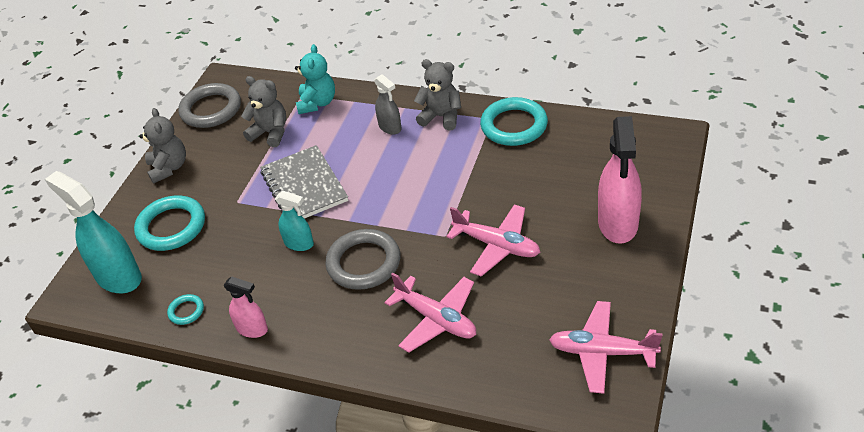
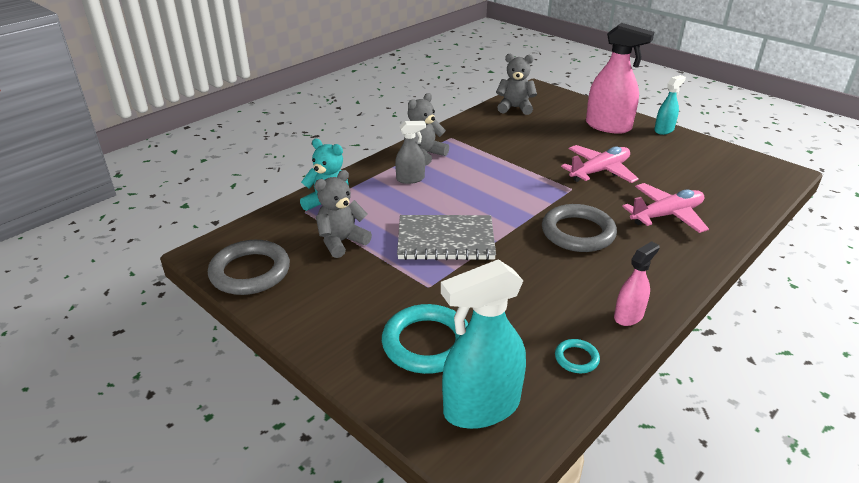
camera: 70 degrees left, 10 degrees down
grey teddy bear [139,108,186,184] -> grey teddy bear moved to [496,54,537,115]
turquoise spray bottle [275,191,314,251] -> turquoise spray bottle moved to [654,75,686,135]
turquoise ring [480,97,548,146] -> none
pink plane [549,301,663,394] -> none

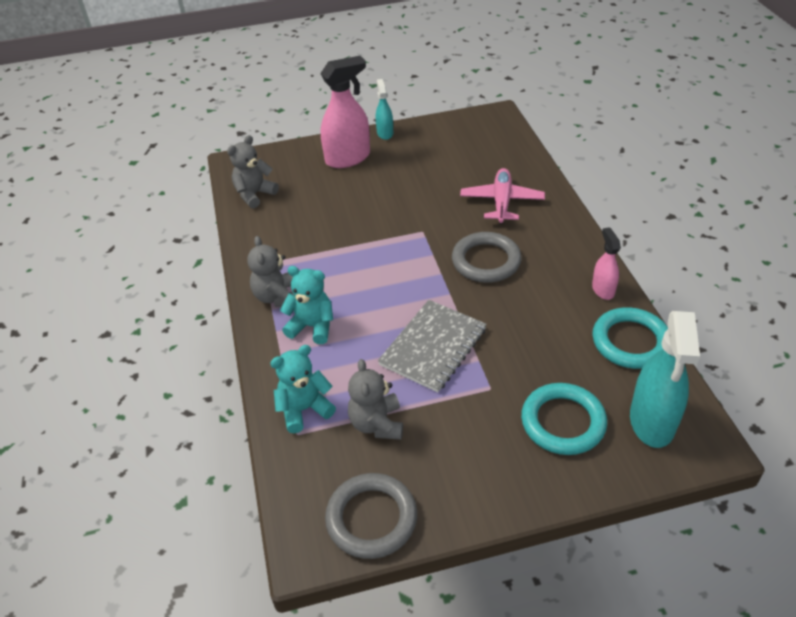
camera: 55 degrees left, 10 degrees up
grey spray bottle [395,121,426,184] -> turquoise teddy bear [280,266,333,344]
turquoise ring [555,339,600,373] -> turquoise ring [592,307,668,369], size x2.11
pink plane [561,145,639,183] -> none

